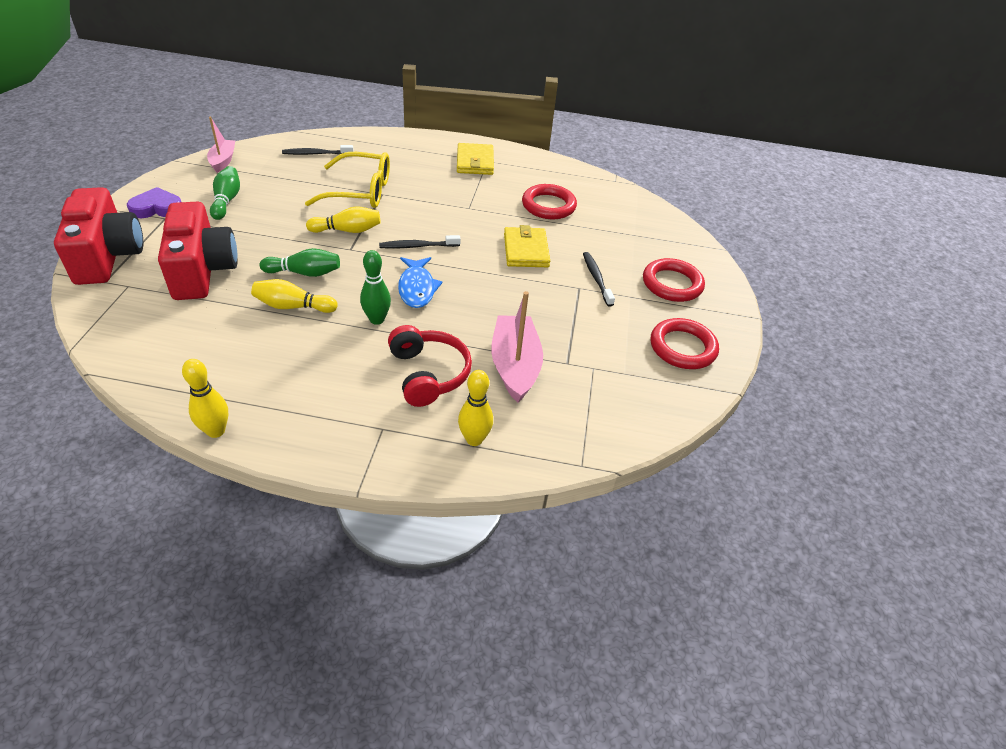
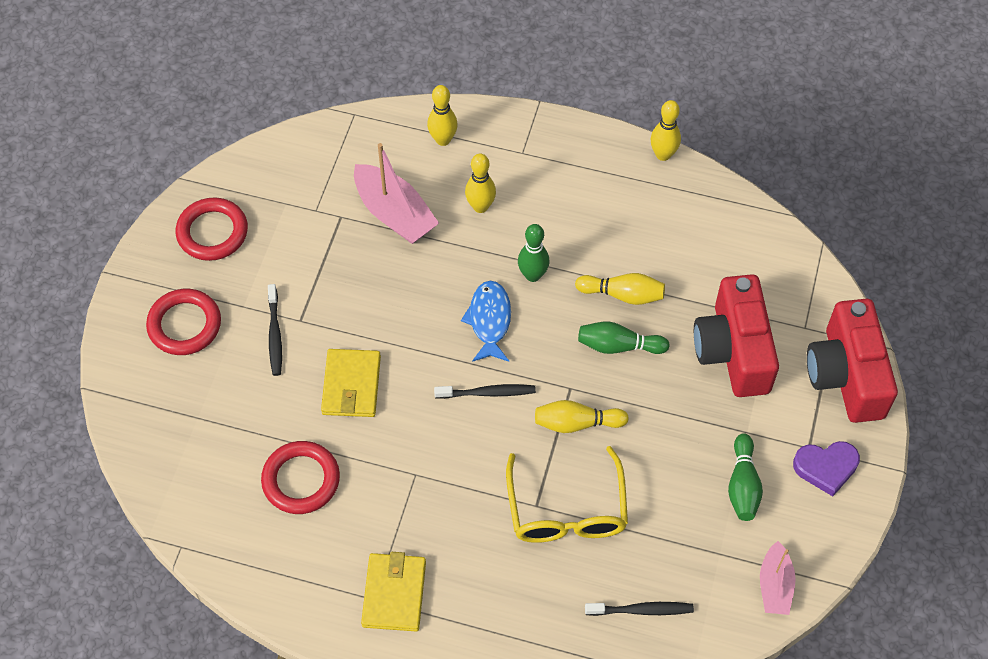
camera: 170 degrees left, 15 degrees up
yellow glasses [305,152,390,208] -> yellow glasses turned 105 degrees counterclockwise [506,446,628,543]
red headphones [388,325,472,407] -> yellow bowling pin [465,153,496,213]
pink boat [491,291,543,403] -> pink boat turned 45 degrees counterclockwise [354,143,439,244]

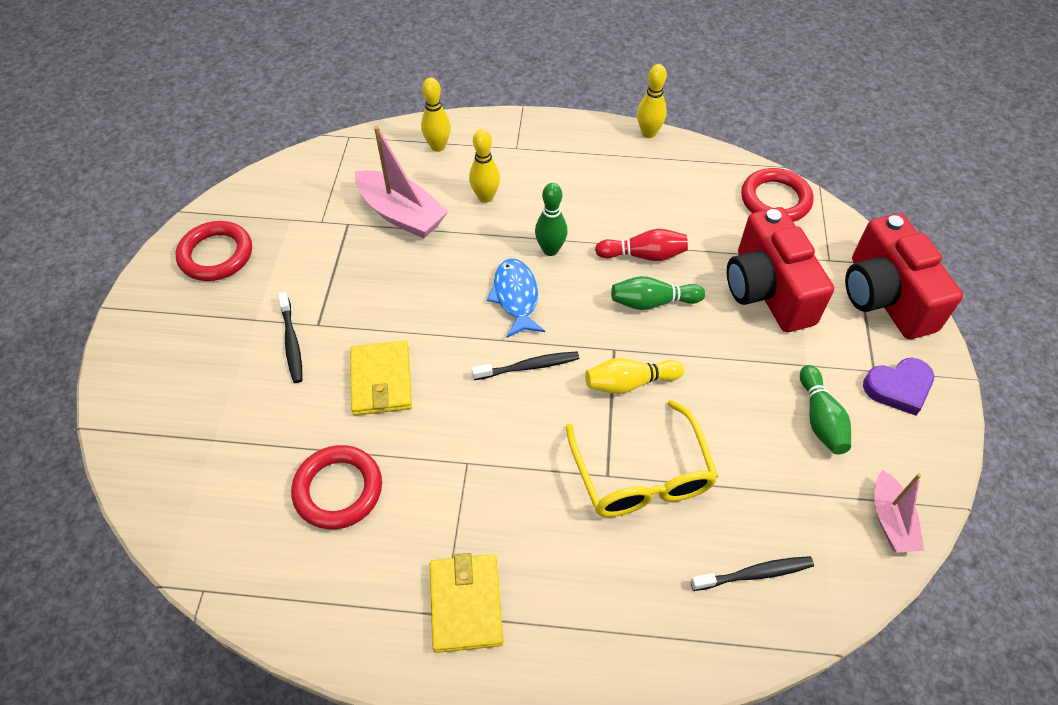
camera: 10 degrees left, 5 degrees down
red ring [146,289,221,355] -> red ring moved to [741,168,814,222]
yellow bowling pin [575,273,665,305] -> red bowling pin [595,229,688,261]

